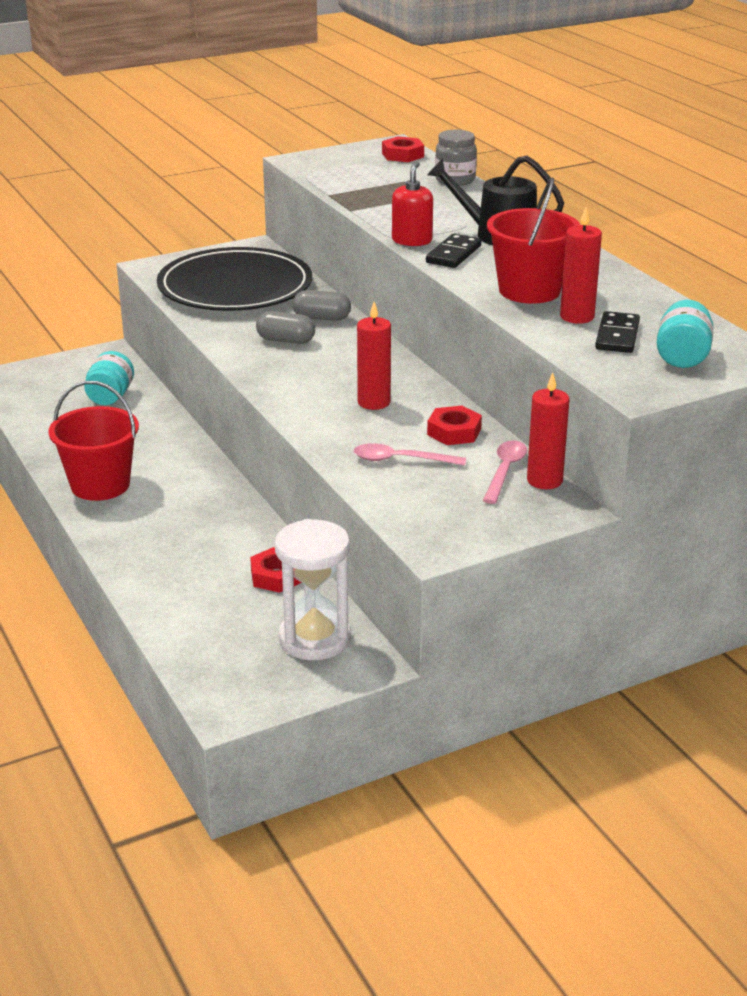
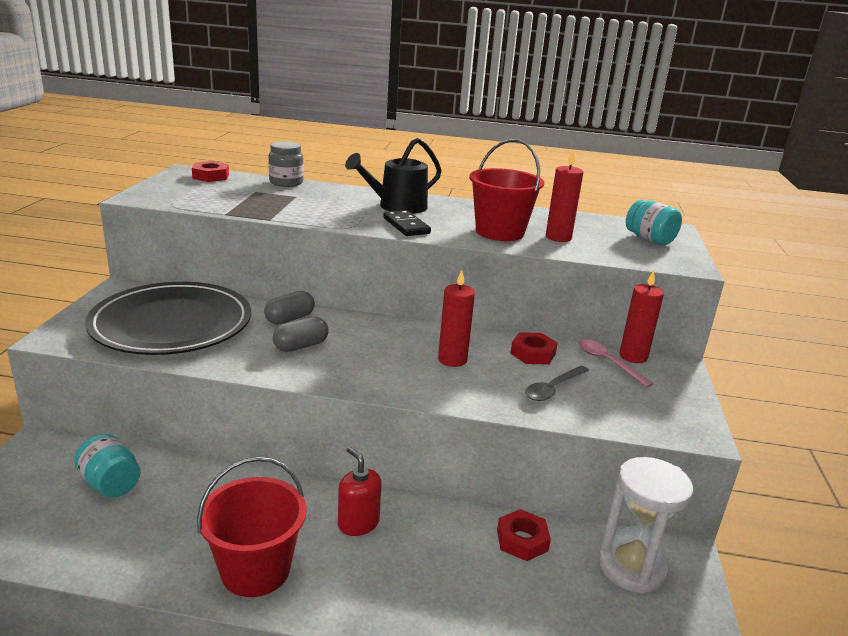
camera: 55 degrees left, 5 degrees down
pink spoon [354,443,466,466] -> grey spoon [525,366,589,401]
red soap dispenser [392,162,433,246] -> red soap dispenser moved to [338,447,382,536]
black domino [595,311,640,353] -> none

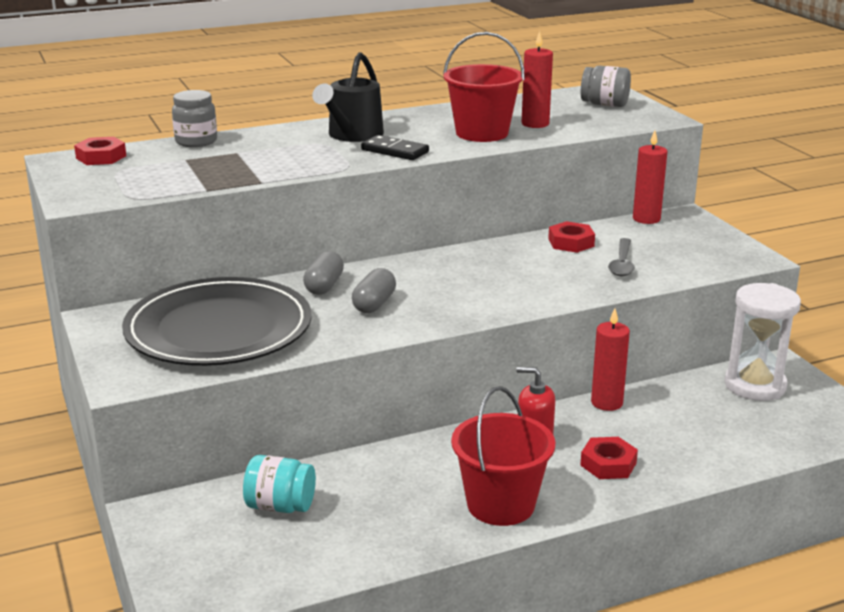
camera: 30 degrees left, 0 degrees up
red candle [438,270,475,367] -> red candle moved to [591,308,630,411]
red nut [497,509,551,561] -> red nut moved to [580,437,638,479]
pink spoon [578,339,654,387] -> none
turquoise jar [626,200,682,245] -> grey jar [581,66,631,107]

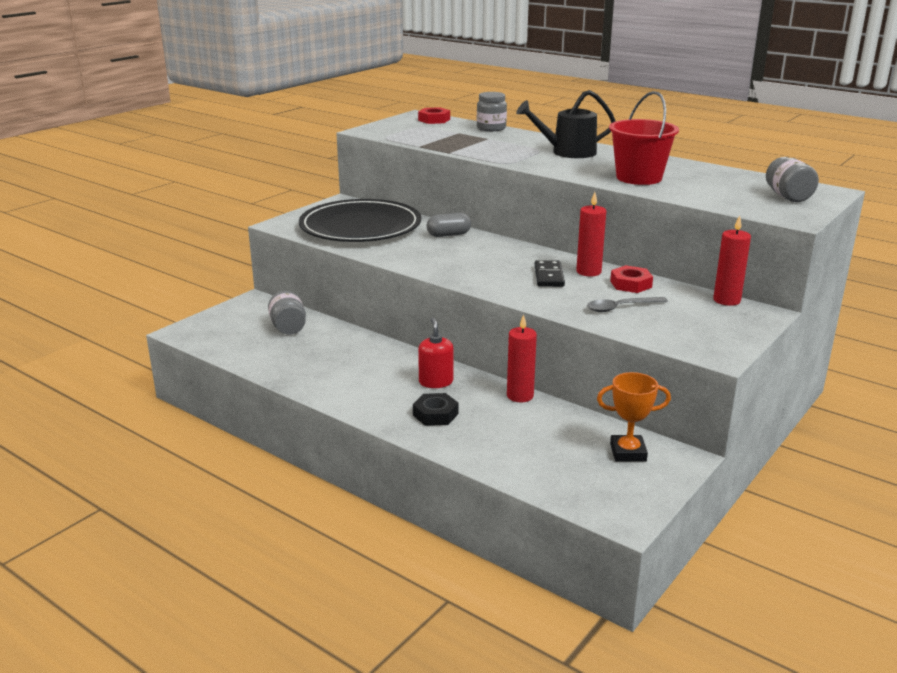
camera: 60 degrees right, 0 degrees up
turquoise jar [243,455,316,513] -> grey jar [268,291,306,335]
grey capsule [352,268,396,313] -> none
black domino [361,135,429,160] -> black domino moved to [535,260,565,287]
red bucket [451,386,555,526] -> none
red candle [522,31,553,128] -> red candle moved to [576,192,606,276]
red nut [580,437,638,479] -> black nut [413,393,459,426]
white hourglass [725,283,801,401] -> orange trophy [597,372,671,461]

